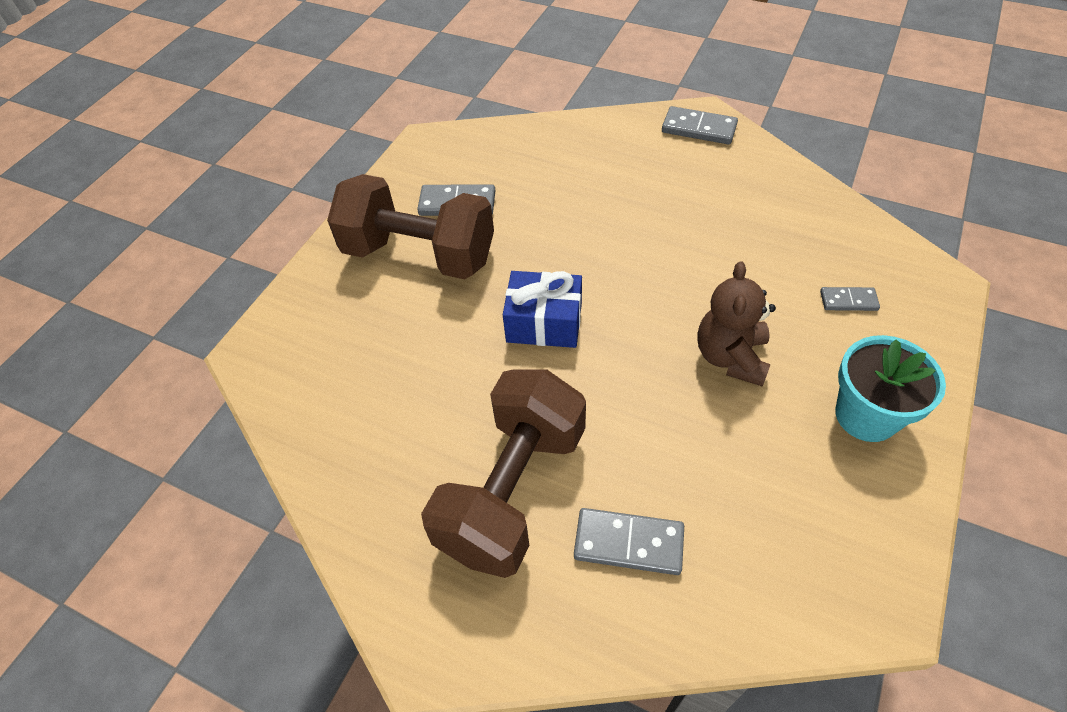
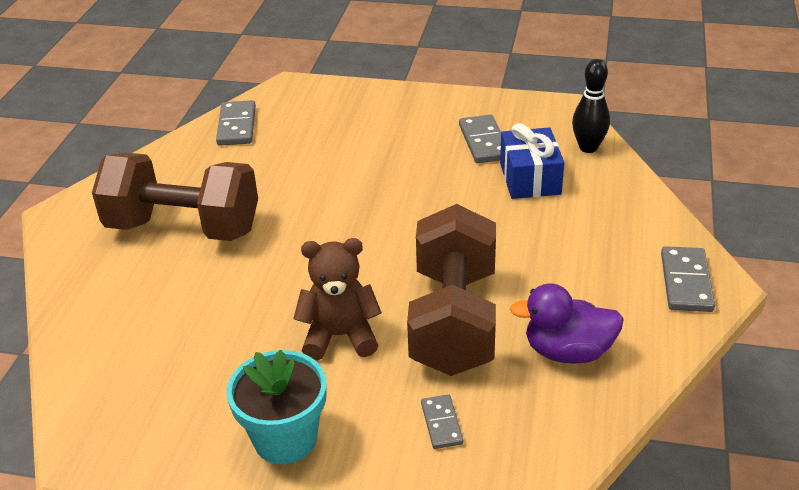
camera: 75 degrees right, 15 degrees down
brown dumbbell [327,174,494,279] -> brown dumbbell moved to [407,204,496,376]
blue gift [503,271,582,348] -> blue gift moved to [500,123,564,199]
grey domino [574,508,684,575] -> grey domino moved to [216,100,256,146]
none -> purple duck [510,283,624,364]
none -> black bowling pin [572,59,610,153]

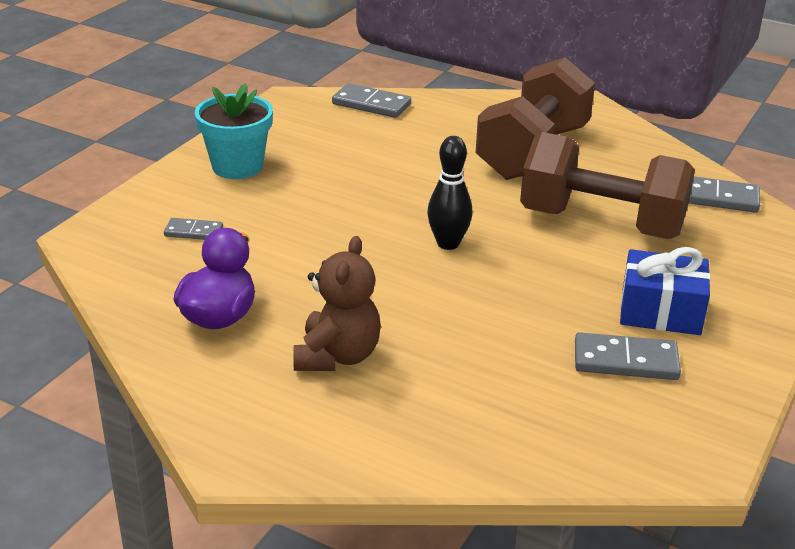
camera: 105 degrees right, 5 degrees down
brown teddy bear [293,238,382,361] -> brown teddy bear moved to [293,236,381,371]
brown dumbbell [407,204,496,376] -> brown dumbbell moved to [520,132,695,239]
blue gift [500,123,564,199] -> blue gift moved to [620,247,711,335]
black bowling pin [572,59,610,153] -> black bowling pin moved to [427,136,473,250]
grey domino [661,246,715,312] -> grey domino moved to [332,83,411,118]

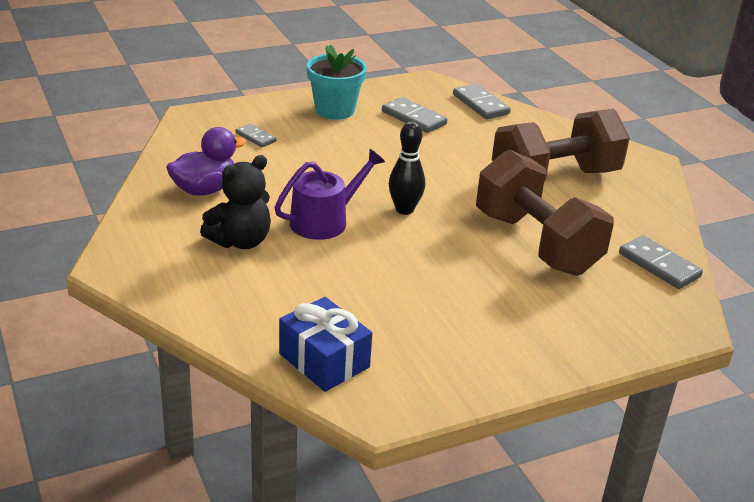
camera: 35 degrees right, 0 degrees up
brown teddy bear [293,236,381,371] -> black teddy bear [200,155,271,249]
grey domino [575,332,681,380] -> grey domino moved to [382,97,447,133]
blue gift [620,247,711,335] -> blue gift moved to [279,297,372,392]
none -> purple watering can [274,149,385,240]

